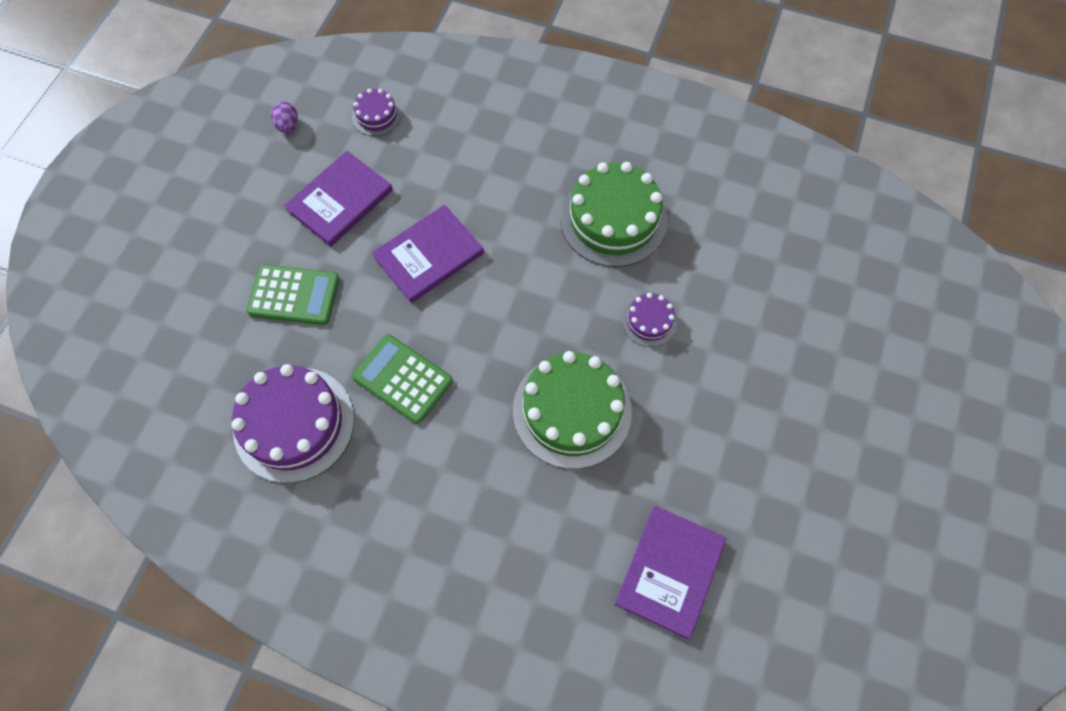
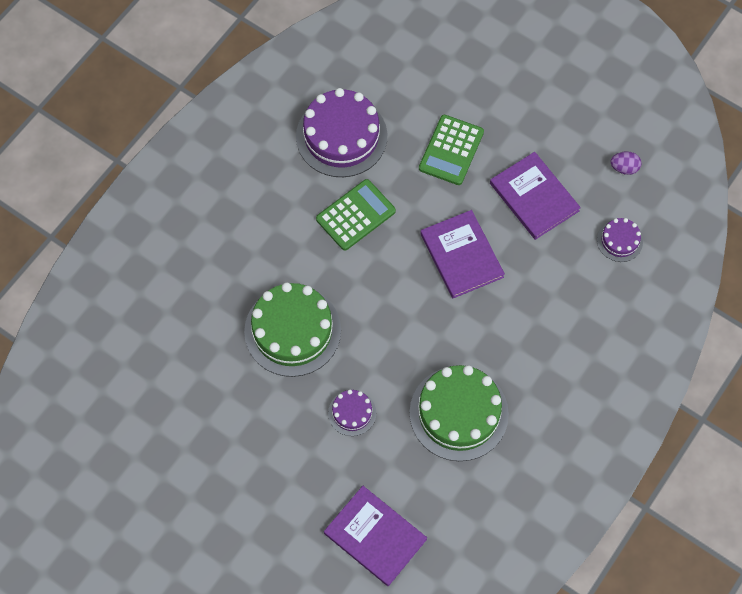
camera: 105 degrees right, 0 degrees up
purple book [615,506,726,639] -> purple book moved to [324,486,427,586]

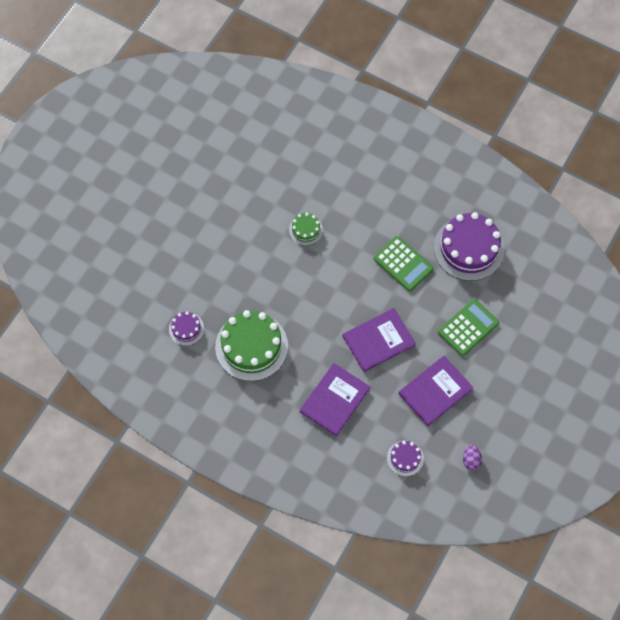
camera: 85 degrees right, 0 degrees up
green cake [244,282,341,377] -> green cake [289,213,323,246], size x0.49
purple book [324,486,427,586] -> purple book moved to [300,363,370,436]
purple cake [328,390,376,436] -> purple cake moved to [169,312,204,346]
green calculator [419,115,484,185] -> green calculator turned 120 degrees clockwise [438,299,499,356]

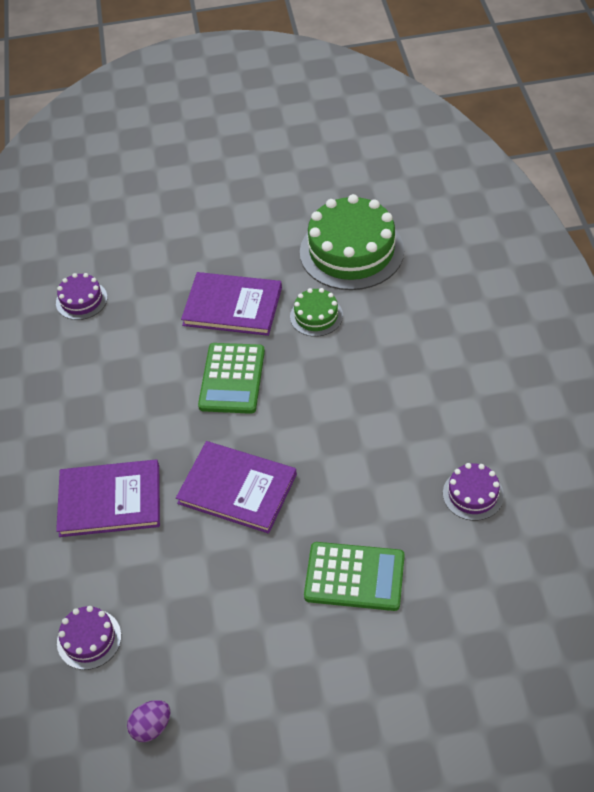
camera: 55 degrees right, 15 degrees down
green cake [215,310,288,381] -> green cake moved to [300,194,404,290]
green calculator [374,236,434,291] -> green calculator moved to [198,343,265,414]
purple book [399,356,474,426] -> purple book moved to [181,272,282,336]
purple cake [434,212,505,281] -> purple cake [443,463,504,521], size x0.49

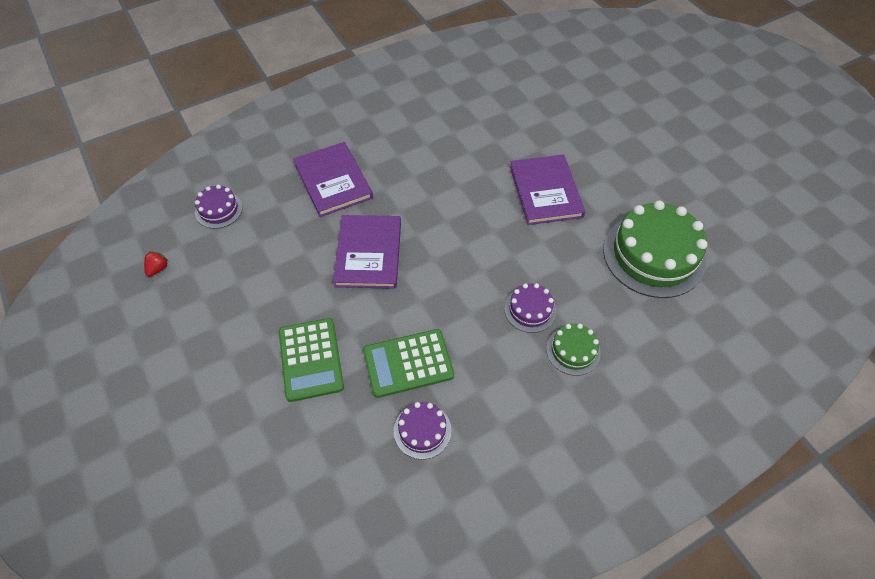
camera: 65 degrees right, 5 degrees up
purple cake [56,273,107,320] -> purple cake moved to [504,283,556,333]
purple egg [127,700,171,742] -> red strawberry [144,251,168,277]
green calculator [198,343,265,414] -> green calculator moved to [363,329,454,398]
green cake [290,288,343,337] -> green cake moved to [546,324,601,376]

